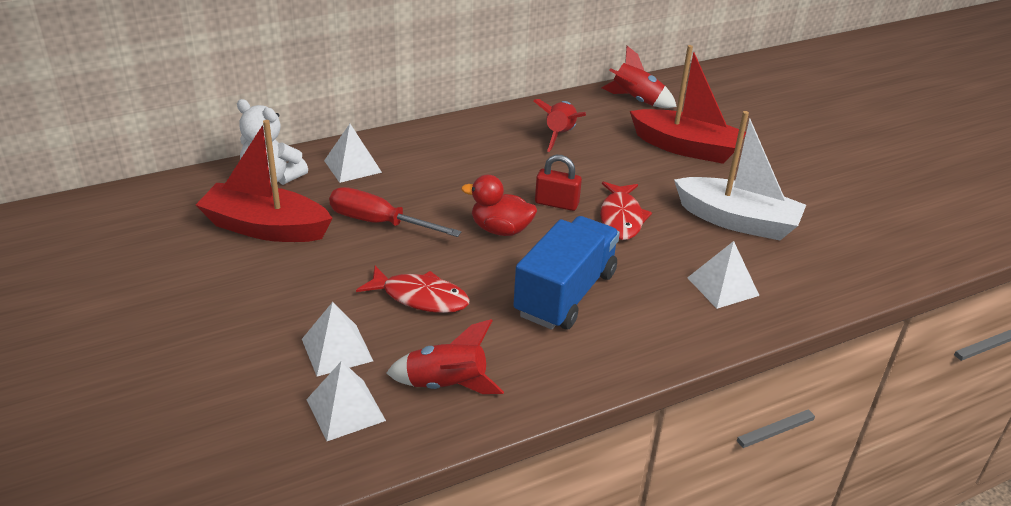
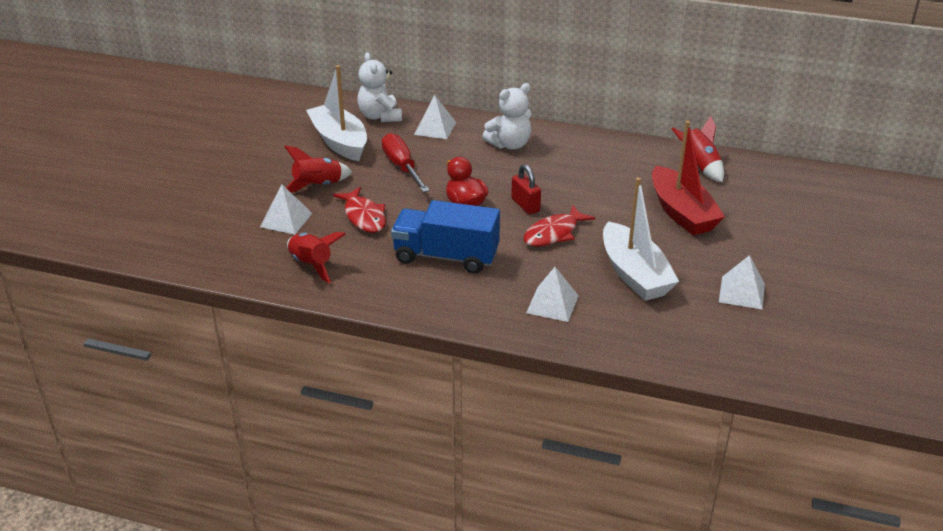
camera: 45 degrees right, 0 degrees up
red boat [196,120,332,242] -> white boat [306,65,367,161]
white pyramid [306,361,386,441] -> white pyramid moved to [719,255,765,310]
blue truck [513,216,620,330] -> blue truck turned 150 degrees counterclockwise [391,200,500,274]
red rocket [534,99,586,152] -> red rocket moved to [284,145,352,192]
none -> white teddy bear [482,83,531,150]

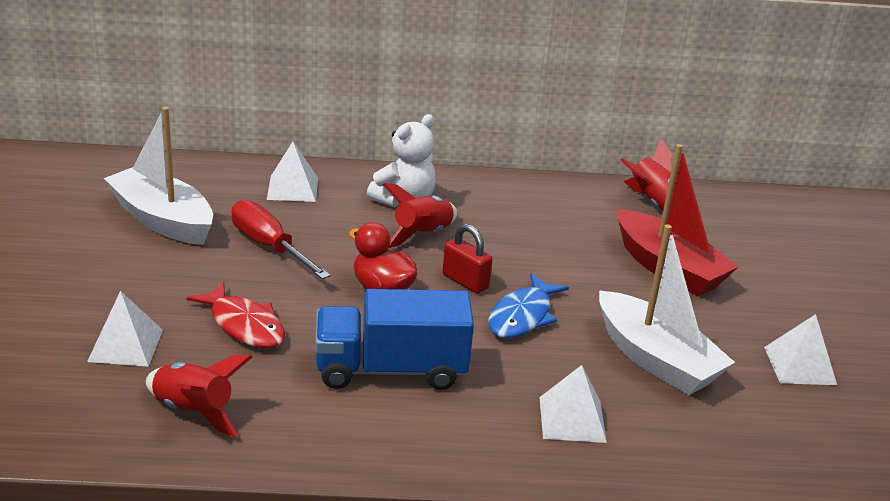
camera: 20 degrees left, 5 degrees down
red rocket [284,145,352,192] -> red rocket moved to [383,183,457,248]
white teddy bear [357,53,402,122] -> none
red fish [524,205,595,246] -> blue fish [489,273,569,338]

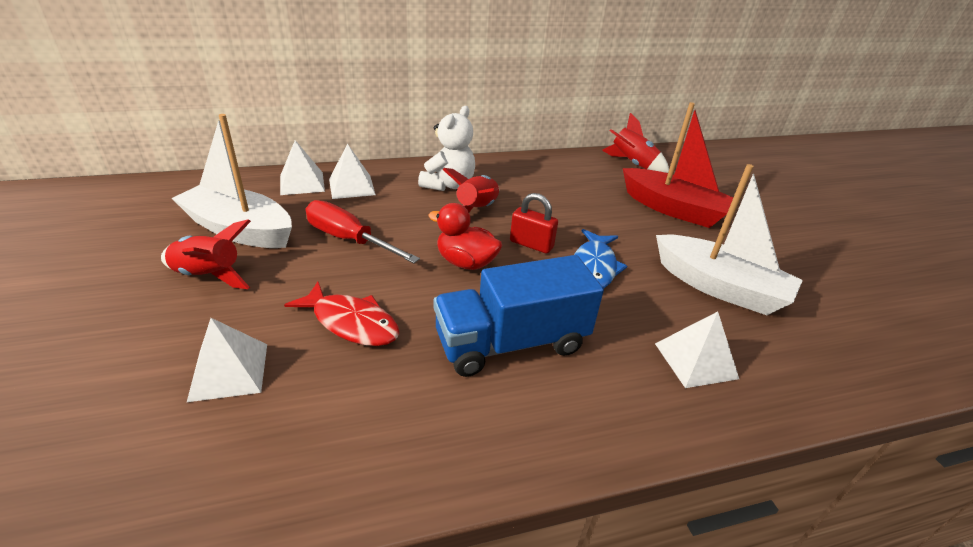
camera: 15 degrees left, 5 degrees up
red rocket [146,355,252,437] -> red rocket moved to [161,219,251,289]
white pyramid [764,314,837,385] -> white pyramid moved to [280,140,325,195]

